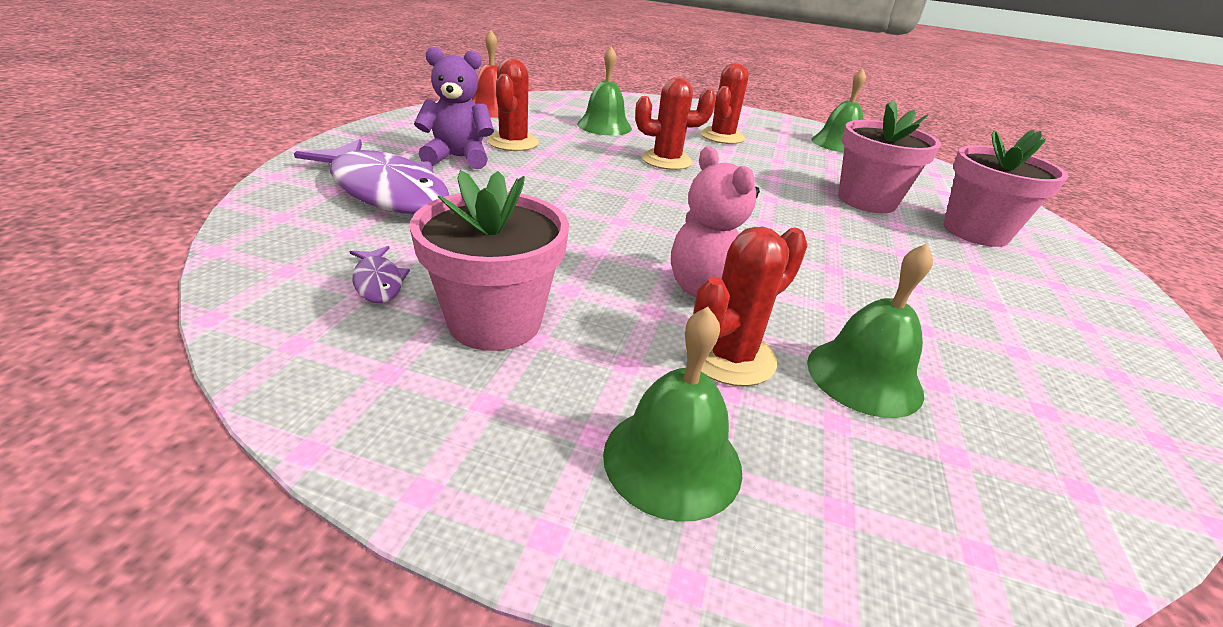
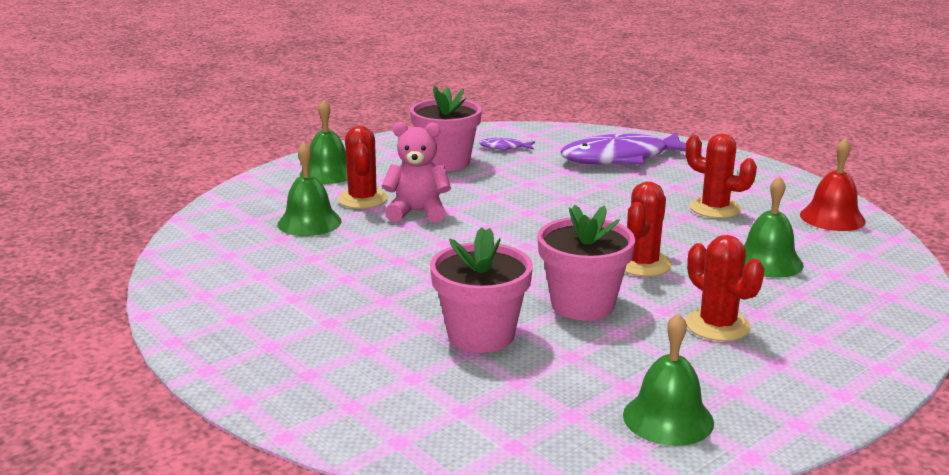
camera: 125 degrees right, 10 degrees down
purple teddy bear [414,47,494,169] -> none
pink flower pot [943,130,1069,247] -> pink flower pot moved to [537,205,635,321]

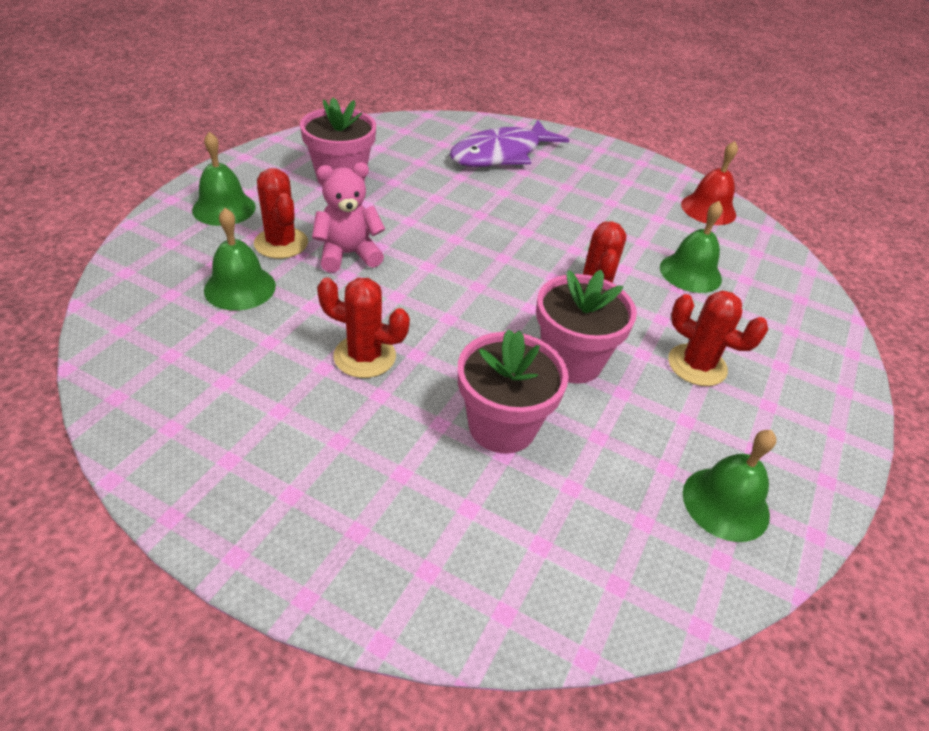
camera: 25 degrees left, 20 degrees up
purple fish [479,138,535,151] -> none
red cactus [686,134,757,218] -> red cactus moved to [317,278,410,378]

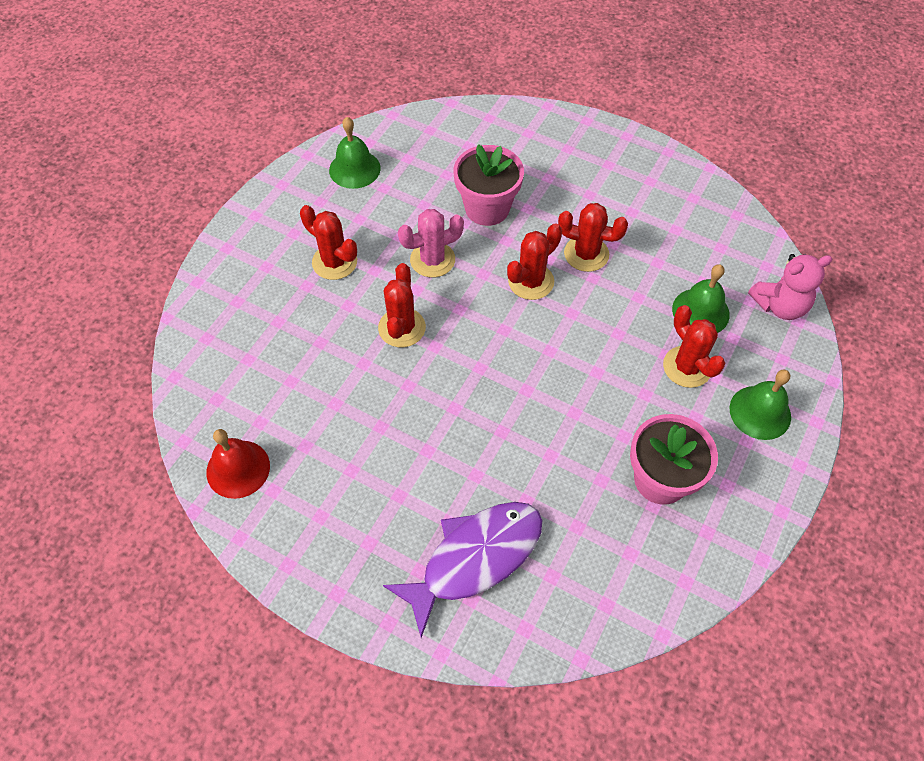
camera: 175 degrees left, 15 degrees up
pink teddy bear [312,162,385,273] -> pink teddy bear moved to [748,254,832,320]
pink flower pot [536,270,637,384] -> pink cactus [398,209,464,277]
green bell [660,201,723,293] -> none
none -> red cactus [507,223,562,300]

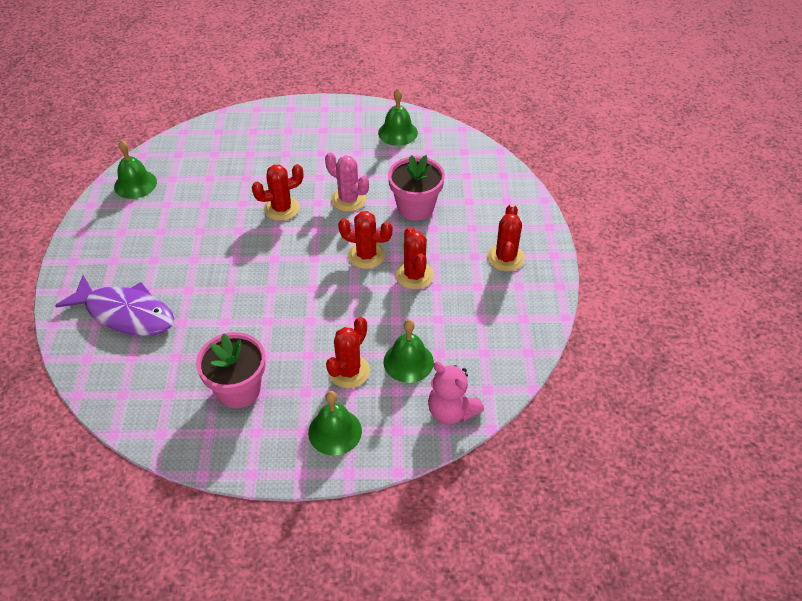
camera: 60 degrees right, 10 degrees down
red bell [206,429,270,499] -> green bell [114,140,157,199]
red cactus [300,205,357,280] -> red cactus moved to [487,204,525,271]

